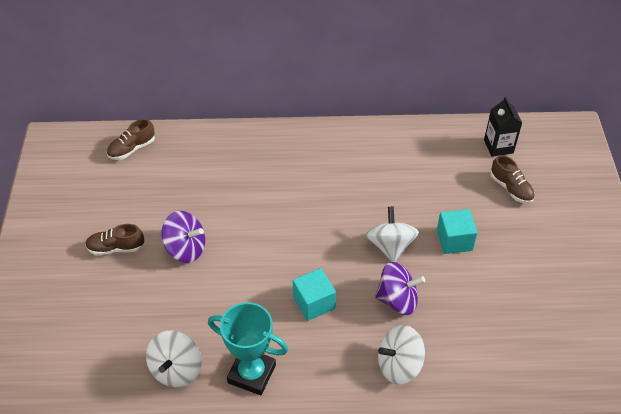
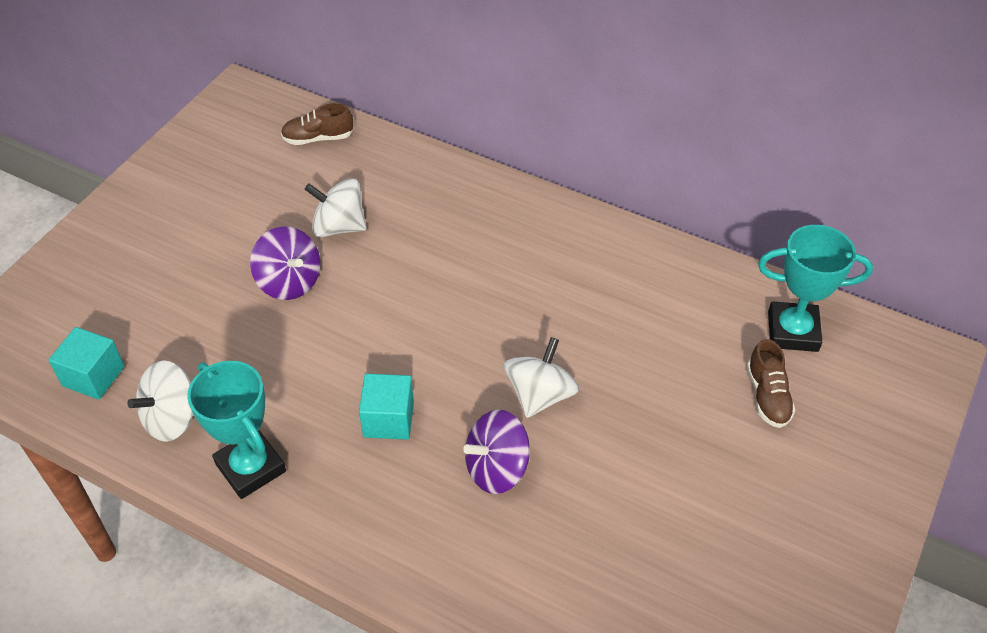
camera: 30 degrees right, 0 degrees up
brown shoe [85,224,145,255] -> none
purple spinning top [375,262,425,315] -> purple spinning top turned 120 degrees clockwise [463,410,530,494]
white spinning top [378,325,425,385] -> white spinning top moved to [304,178,367,237]
turquoise cube [437,209,478,254] -> turquoise cube moved to [48,327,125,400]
black carton [484,97,522,157] -> turquoise trophy [758,225,873,352]

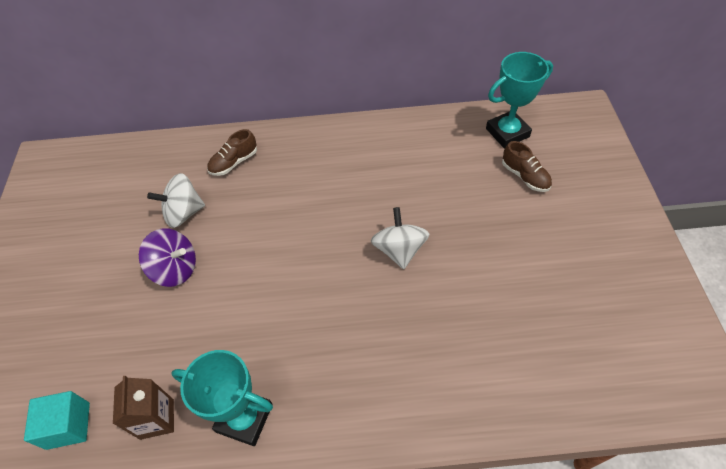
camera: 30 degrees left, 5 degrees up
white spinning top [127,360,193,442] -> brown carton [113,376,174,440]
brown shoe [281,103,353,145] -> brown shoe moved to [207,129,257,176]
turquoise cube [359,374,414,440] -> none
purple spinning top [463,410,530,494] -> none

